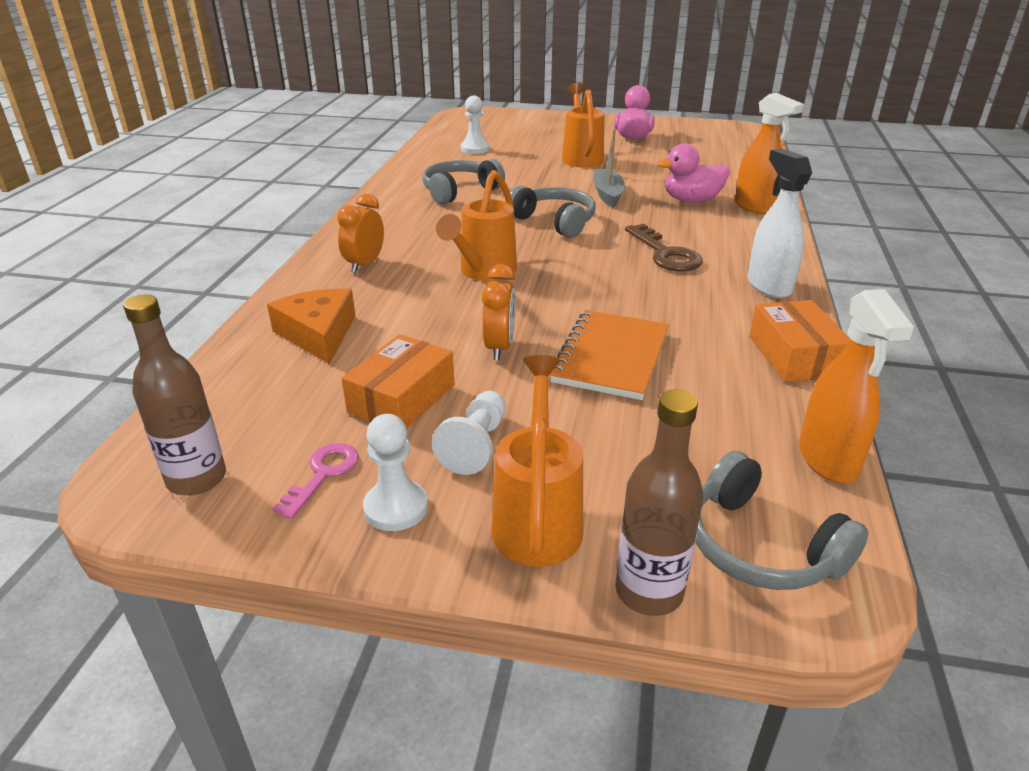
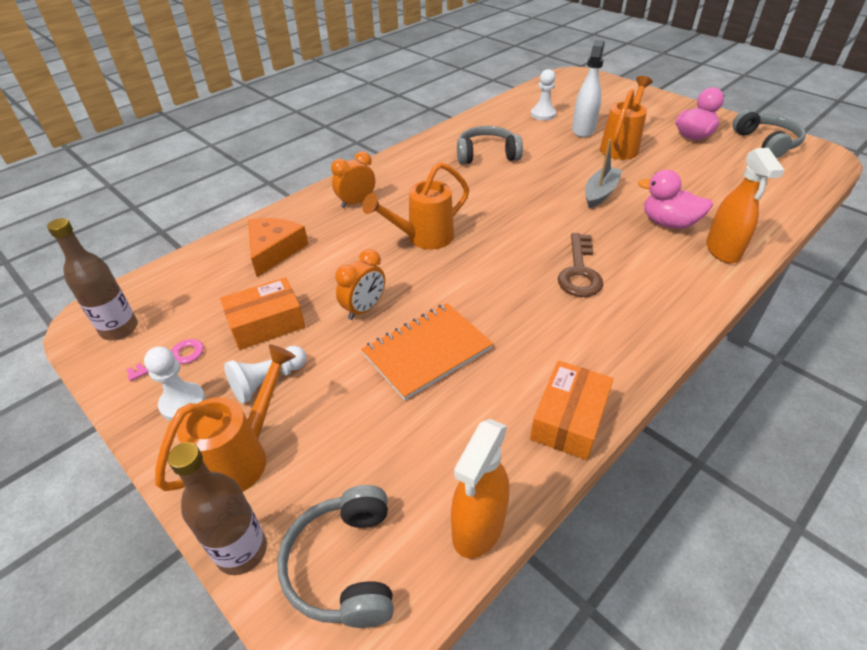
camera: 35 degrees right, 10 degrees up
grey headphones [510,185,595,238] -> grey headphones moved to [733,109,806,158]
white spray bottle [748,149,812,298] -> white spray bottle moved to [572,40,605,137]

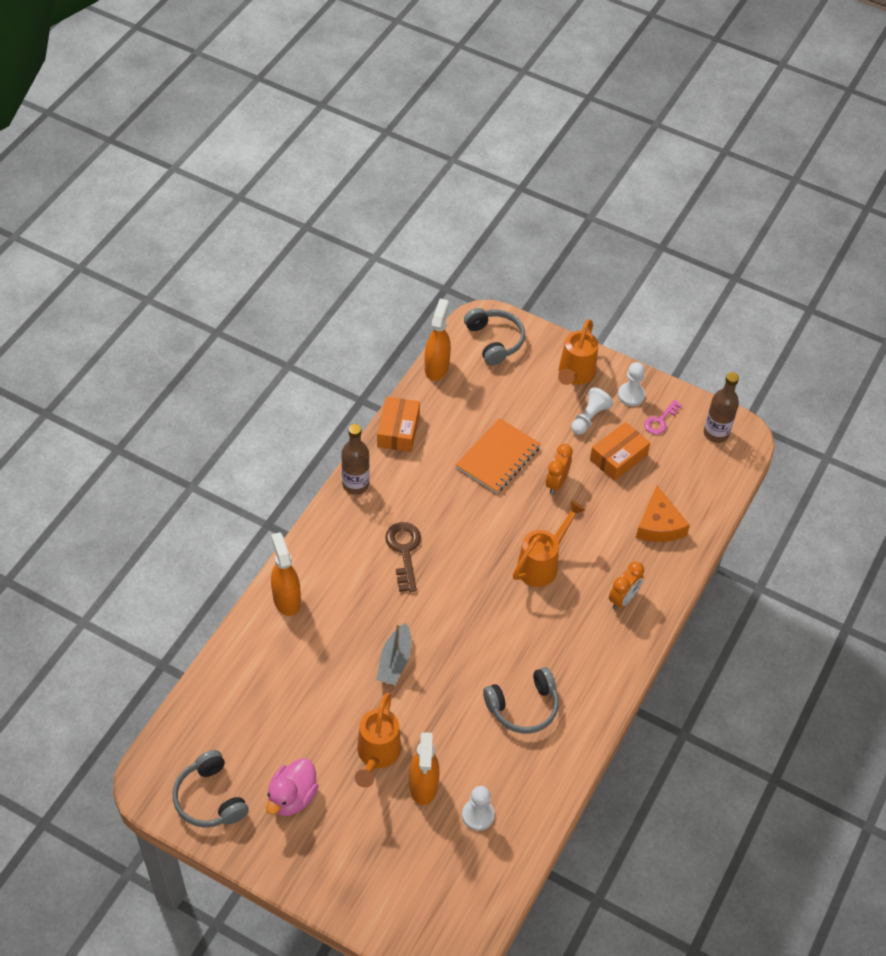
camera: 160 degrees right, 10 degrees up
brown bottle [168,442,267,575] -> brown bottle moved to [341,424,370,495]
white spray bottle [572,40,605,137] -> orange spray bottle [409,732,439,805]
pink duck [638,170,713,229] -> none

